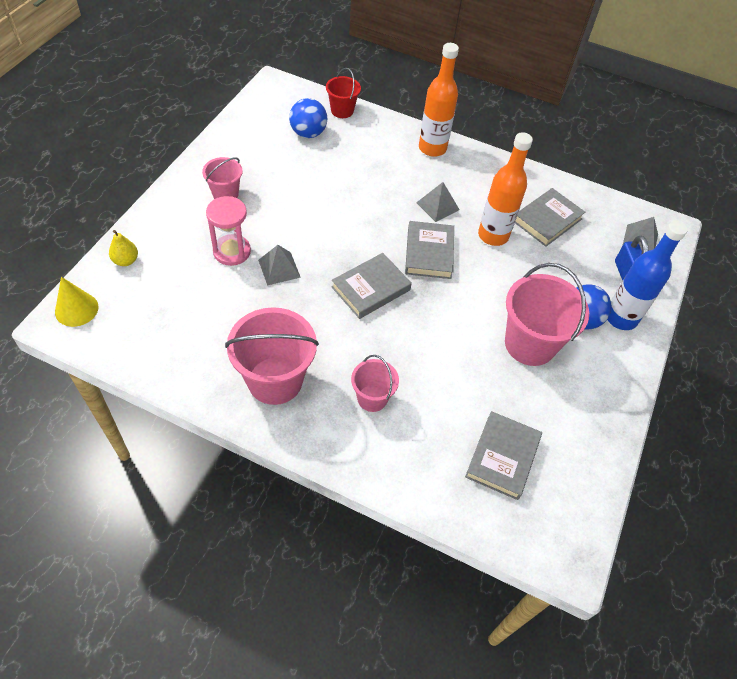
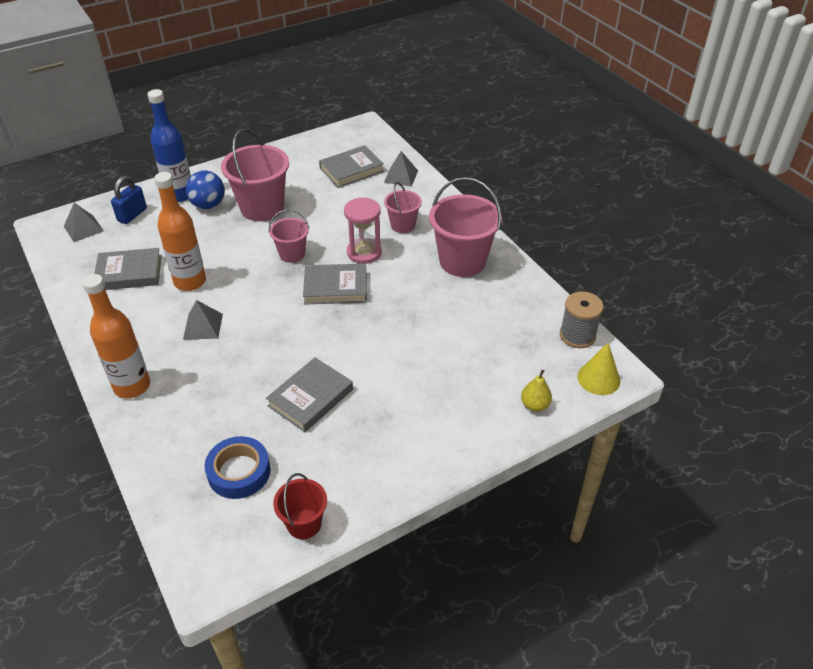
camera: 140 degrees left, 10 degrees down
pink bucket [202,157,243,199] -> pink bucket moved to [269,209,309,263]
pink hourglass [206,196,251,266] -> pink hourglass moved to [344,198,382,264]
grey pyramid [258,245,301,286] -> grey pyramid moved to [384,151,418,187]
blue ball [289,98,327,138] -> blue tape [205,436,270,499]
red bucket [326,68,361,118] -> red bucket moved to [273,473,327,539]
grey book [405,221,454,279] -> grey book moved to [266,357,353,432]
none -> grey spool [560,291,604,348]

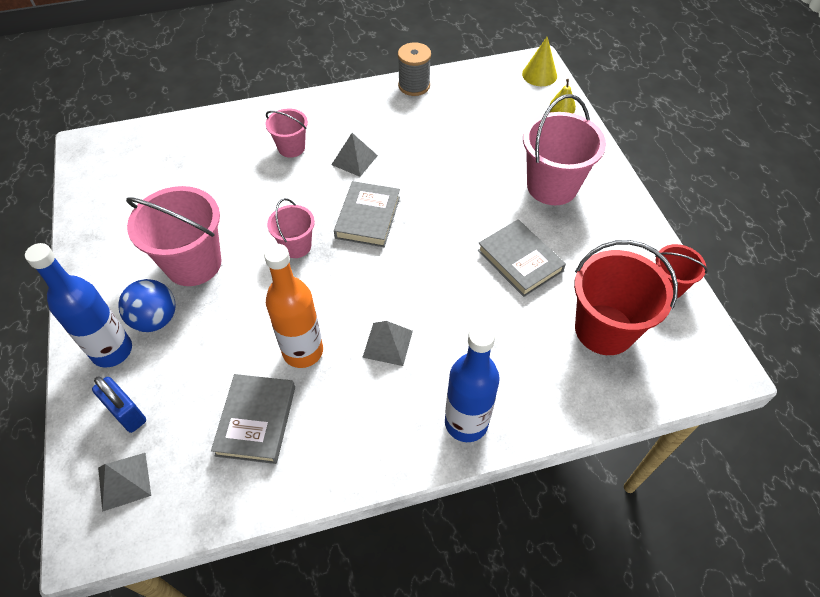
camera: 75 degrees left, 10 degrees up
orange bottle [82,274,150,398] -> blue bottle [445,324,500,442]
blue tape [205,436,270,499] -> red bucket [574,240,678,355]
grey book [319,145,384,188] -> none
pink hourglass [344,198,382,264] -> none
grey pyramid [384,151,418,187] -> grey pyramid moved to [331,133,378,177]
pink bucket [429,177,502,277] -> pink bucket moved to [523,94,606,205]
grey spool [560,291,604,348] -> grey spool moved to [398,42,431,96]

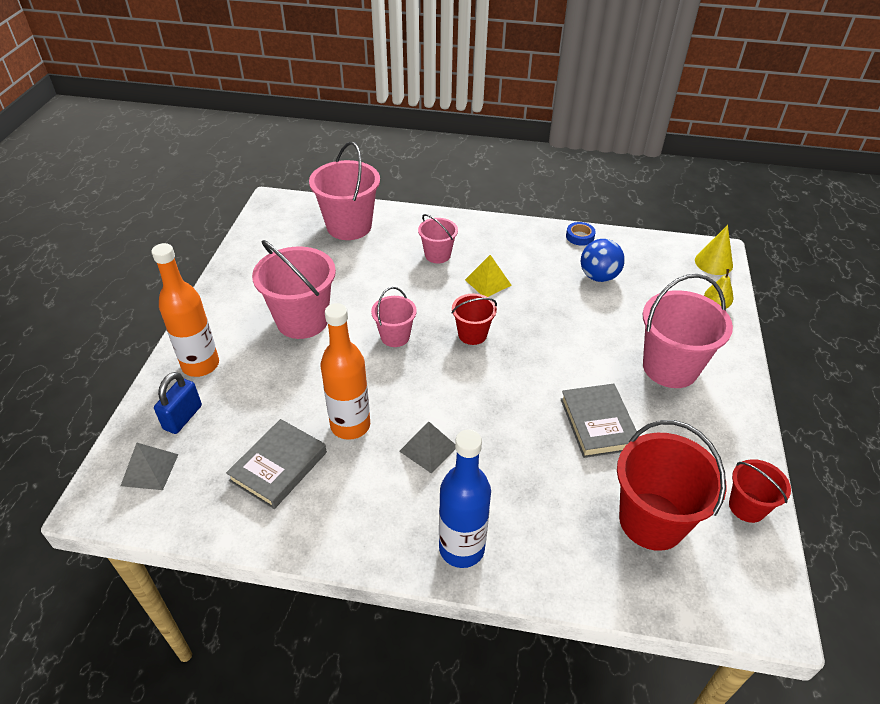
camera: 25 degrees right, 10 degrees down
blue bottle [25,243,132,368] -> orange bottle [151,243,219,377]
blue padlock [92,376,146,433] -> blue padlock turned 45 degrees clockwise [154,372,202,434]
blue ball [118,279,176,332] -> blue ball moved to [581,239,625,282]
grey pyramid [331,133,378,177] -> yellow pyramid [465,255,512,297]
grey book [334,181,400,247] -> red bucket [451,294,497,345]
grey spool [398,42,431,96] -> blue tape [566,222,596,246]
none -> pink bucket [309,141,380,240]

